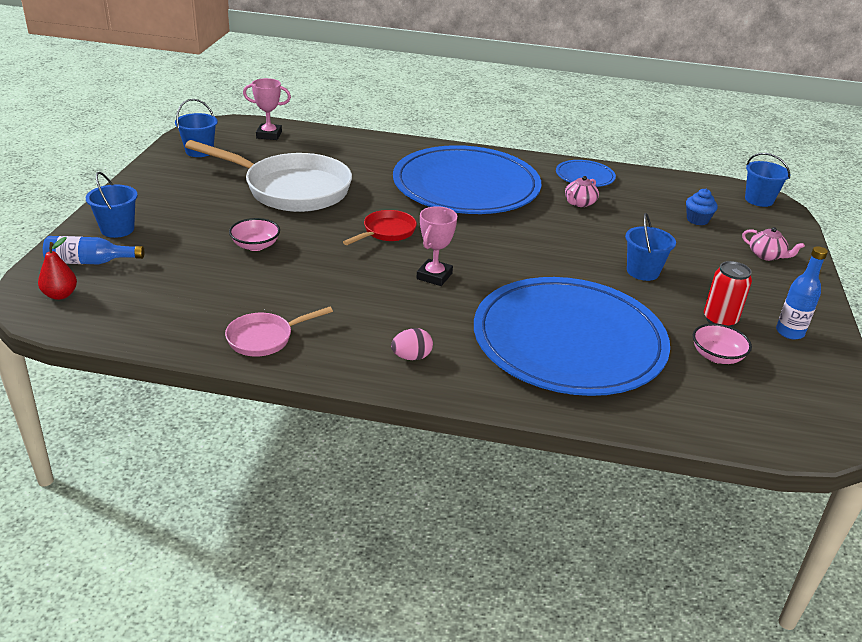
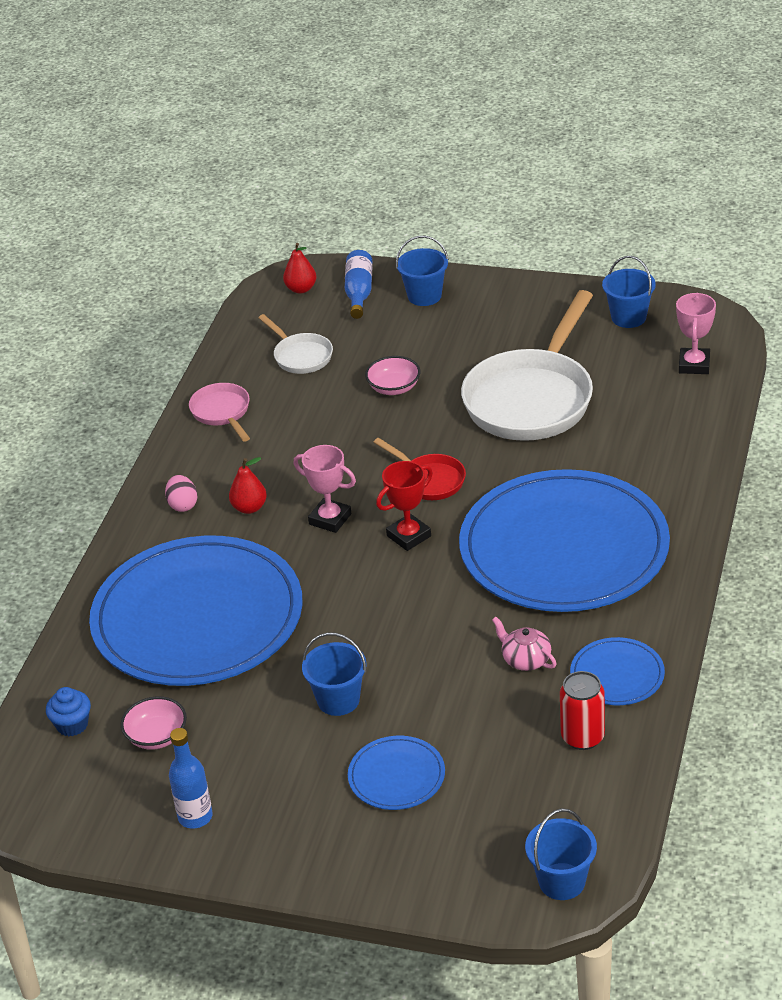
camera: 100 degrees right, 5 degrees up
blue cupcake [686,188,718,225] -> blue cupcake moved to [46,687,91,736]
red can [704,261,752,327] -> red can moved to [560,671,605,750]
pink teapot [742,227,805,261] -> none
none -> red pear [229,457,267,514]
none -> white pan [259,314,333,374]
none -> blue plate [348,736,445,810]
none -> red trophy [376,461,433,551]

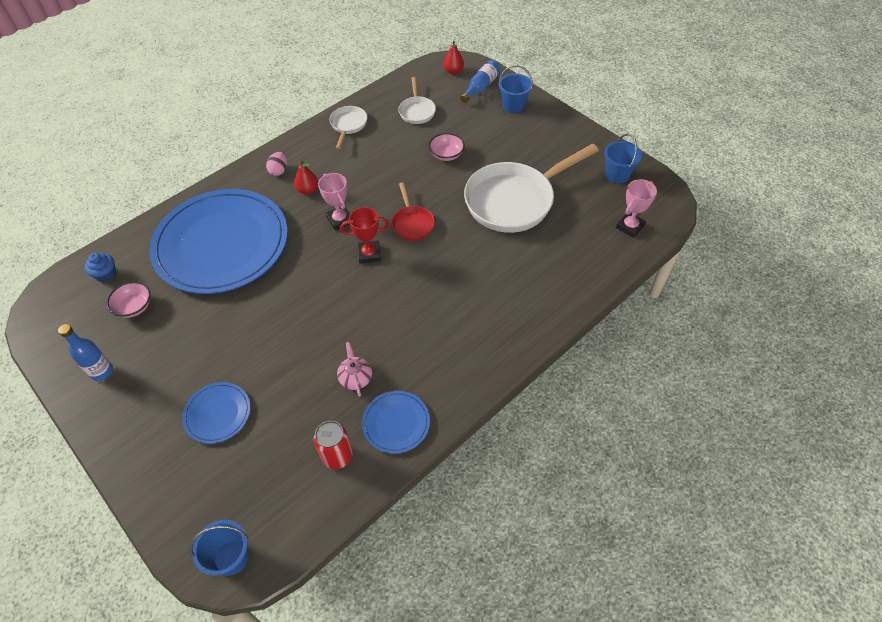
camera: 30 degrees right, 15 degrees up
pink pan [189,383,250,442] -> white pan [330,106,367,149]
blue bucket [302,632,366,716] -> none
blue plate [459,469,670,612] -> none

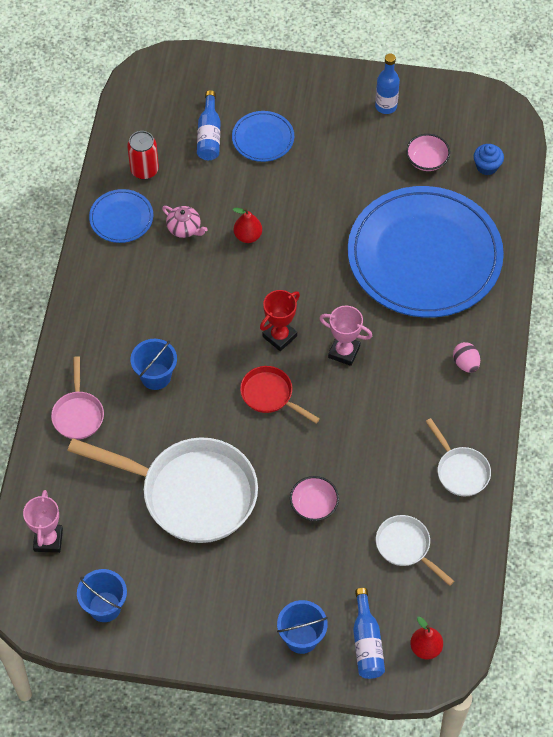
camera: 140 degrees right, 5 degrees up
blue bucket [190,520,249,576] -> blue bucket moved to [130,339,177,390]
red pear [294,161,318,195] -> red pear moved to [233,208,262,243]
white pan [464,144,599,233] -> white pan turned 90 degrees clockwise [67,437,258,543]
none -> pink pan [51,356,104,439]
none -> blue bottle [197,90,221,160]

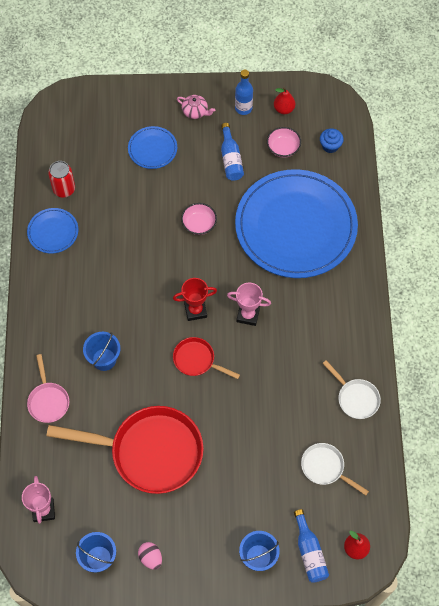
camera: 10 degrees left, 5 degrees up
white pan [67,437,258,543] -> red pan [46,406,204,494]
pink teapot [162,206,208,238] -> pink teapot moved to [177,95,215,119]
blue bottle [197,90,221,160] -> blue bottle moved to [221,123,244,181]
red pear [233,208,262,243] -> red pear moved to [274,88,295,114]
red trophy [260,290,300,351] -> red trophy turned 45 degrees clockwise [173,278,217,321]
pink bowl [290,476,339,521] -> pink bowl moved to [181,203,217,235]
pink egg [453,342,480,373] -> pink egg moved to [138,542,162,570]

